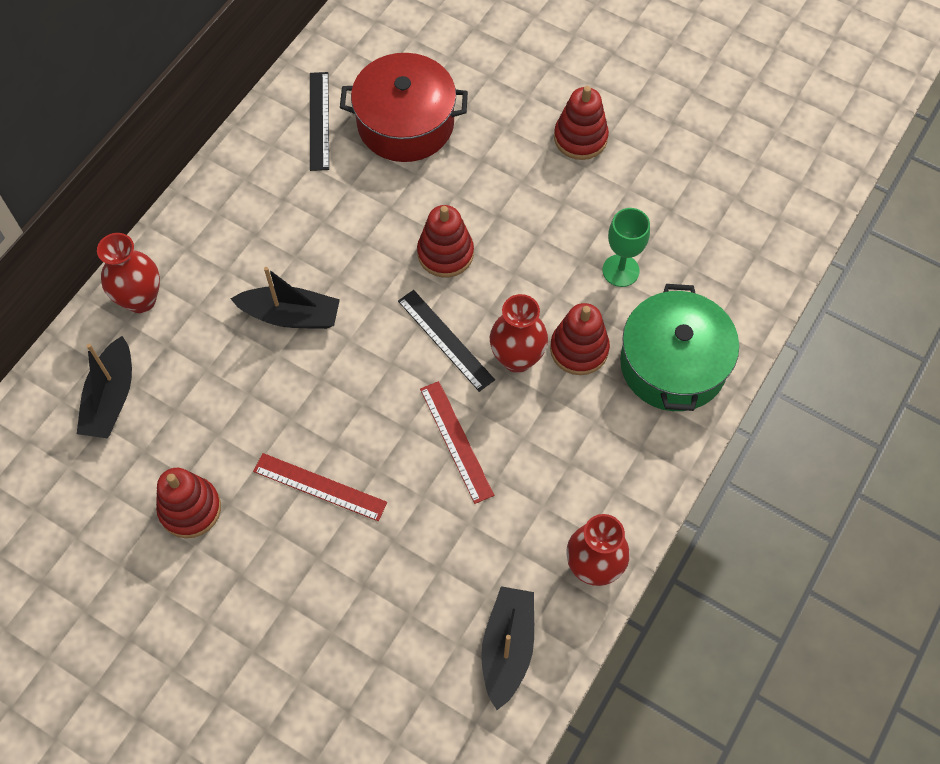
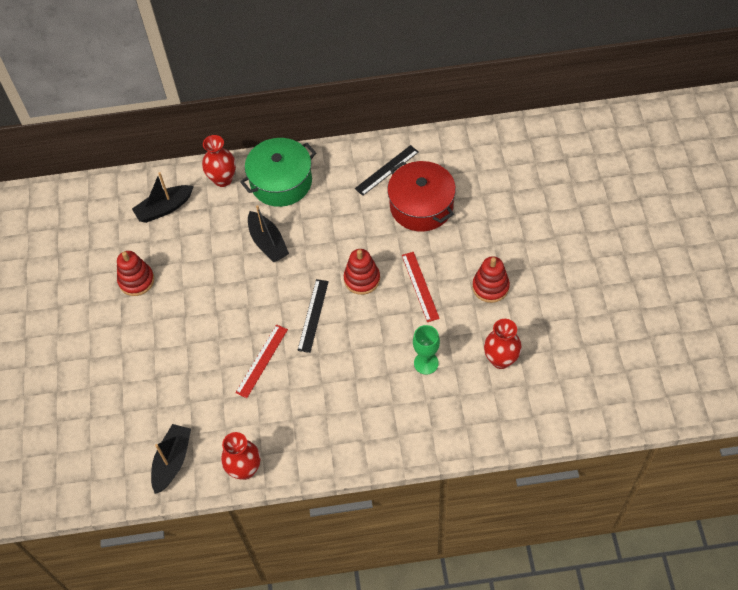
camera: 55 degrees right, 5 degrees down
red ruler [253,453,387,521] -> red ruler moved to [402,252,440,322]
black boat [481,586,534,710] -> black boat turned 45 degrees counterclockwise [151,424,191,494]
red vase [490,294,548,373] -> red vase moved to [484,319,522,369]
red stacking toy [550,303,610,375] -> none
green pot [620,284,739,411] -> green pot moved to [240,138,316,207]

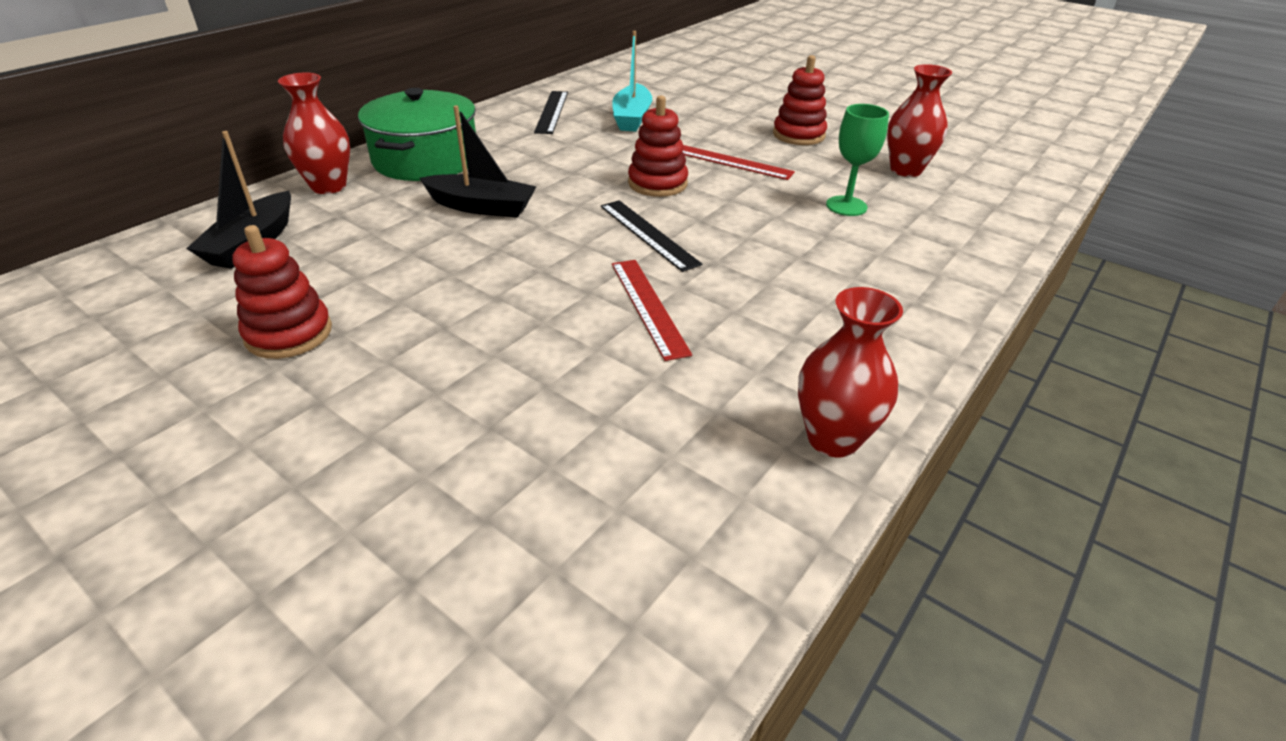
camera: 50 degrees left, 20 degrees down
black boat [151,424,191,494] -> none
red pot [387,161,456,232] -> turquoise boat [612,31,652,132]

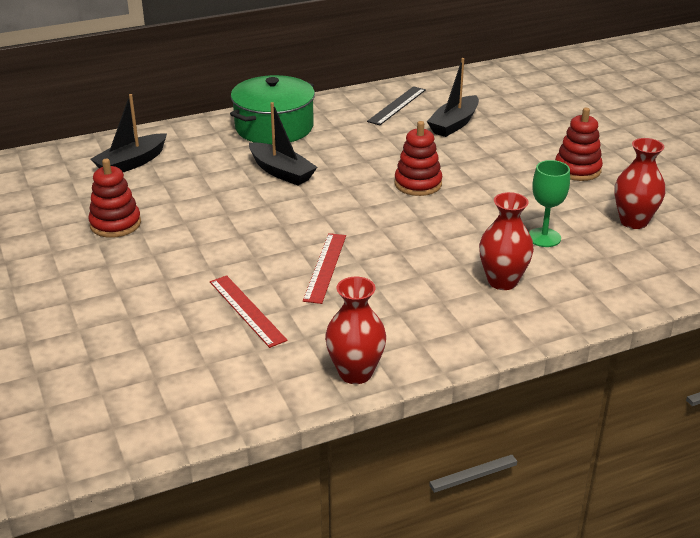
camera: 30 degrees right, 5 degrees down
red vase [278,73,350,194] -> red vase moved to [479,192,534,290]
black ruler [601,200,702,272] -> none
turquoise boat [612,31,652,132] -> black boat [427,58,479,137]
red ruler [683,145,795,180] -> red ruler moved to [210,275,288,348]

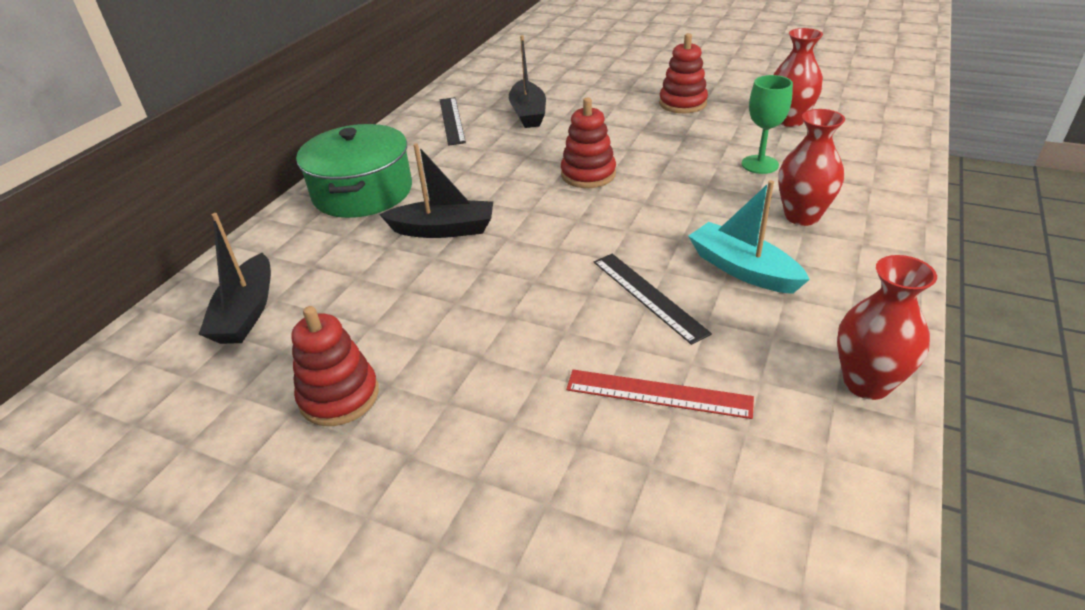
camera: 40 degrees left, 5 degrees up
red ruler [303,233,346,304] -> black ruler [594,254,712,345]
none -> turquoise boat [688,180,810,294]

